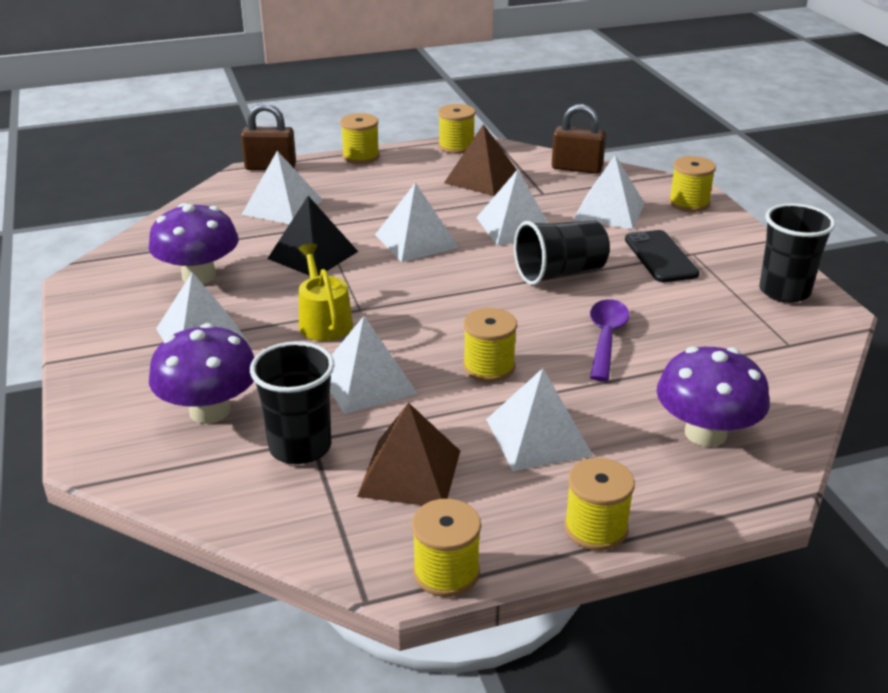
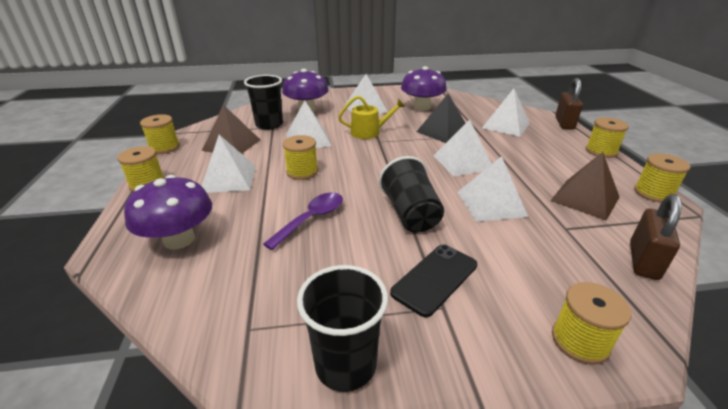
camera: 100 degrees right, 0 degrees up
white pyramid [573,155,645,229] -> none
purple spoon [590,299,629,381] -> purple spoon turned 75 degrees counterclockwise [263,193,343,250]
black phone [625,230,700,282] -> black phone turned 45 degrees counterclockwise [390,245,477,317]

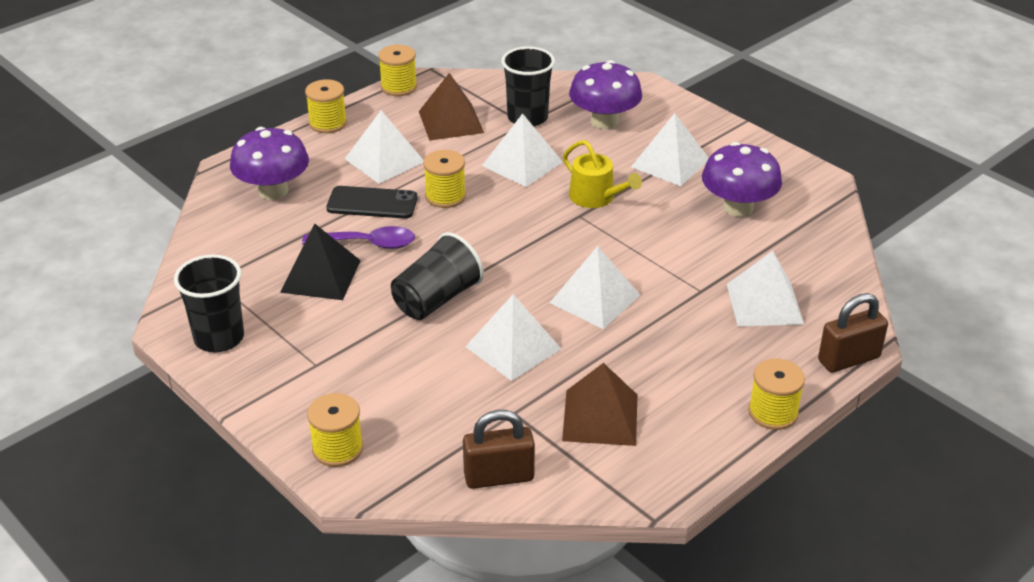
camera: 55 degrees right, 5 degrees up
black phone [390,245,477,317] -> black phone moved to [326,186,418,219]
black pyramid [417,94,466,143] -> black pyramid moved to [280,224,361,300]
yellow spool [634,153,691,202] -> none

